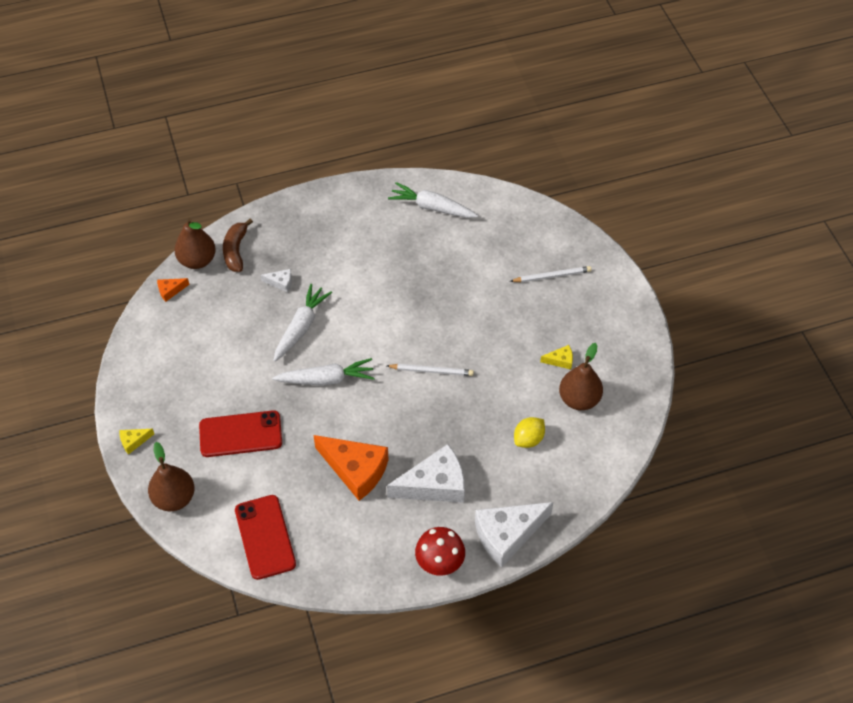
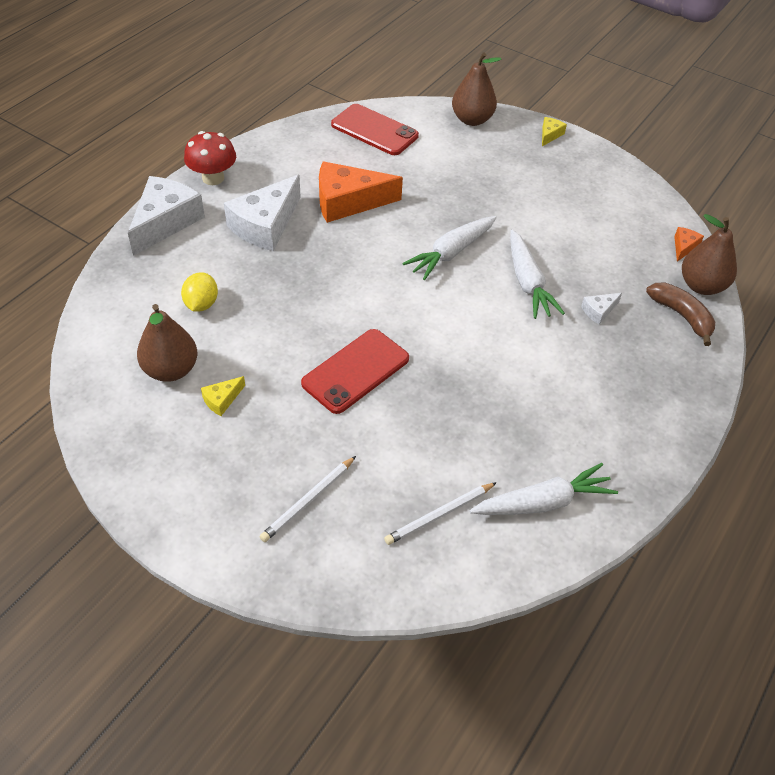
camera: 140 degrees right, 5 degrees down
red phone [199,410,282,457] -> red phone moved to [301,329,409,414]
white pencil [387,364,474,376] -> white pencil moved to [384,482,497,545]

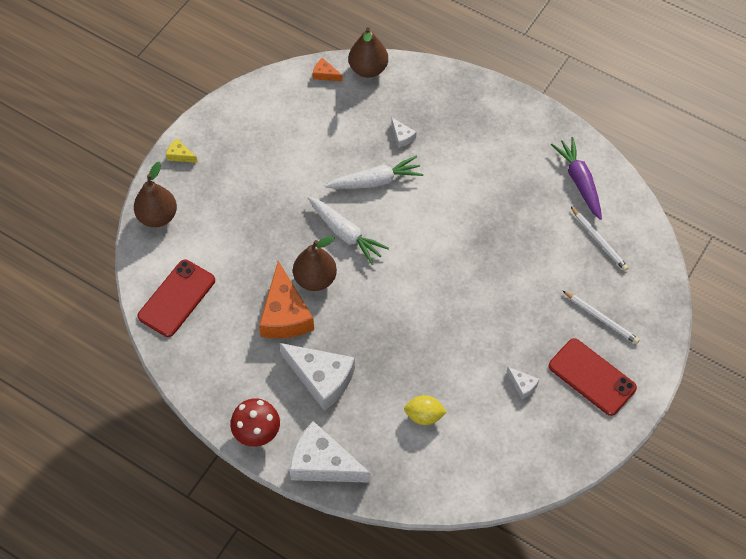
camera: 90 degrees left, 10 degrees up
brown pear [137,304,198,382] -> brown pear moved to [293,236,337,291]
yellow cheese [201,376,245,416] -> white cheese [507,367,539,399]
red phone [301,329,409,414] -> red phone moved to [549,338,637,416]
white carrot [470,463,618,515] -> purple carrot [551,137,602,220]
brown banana [646,282,715,346] -> none

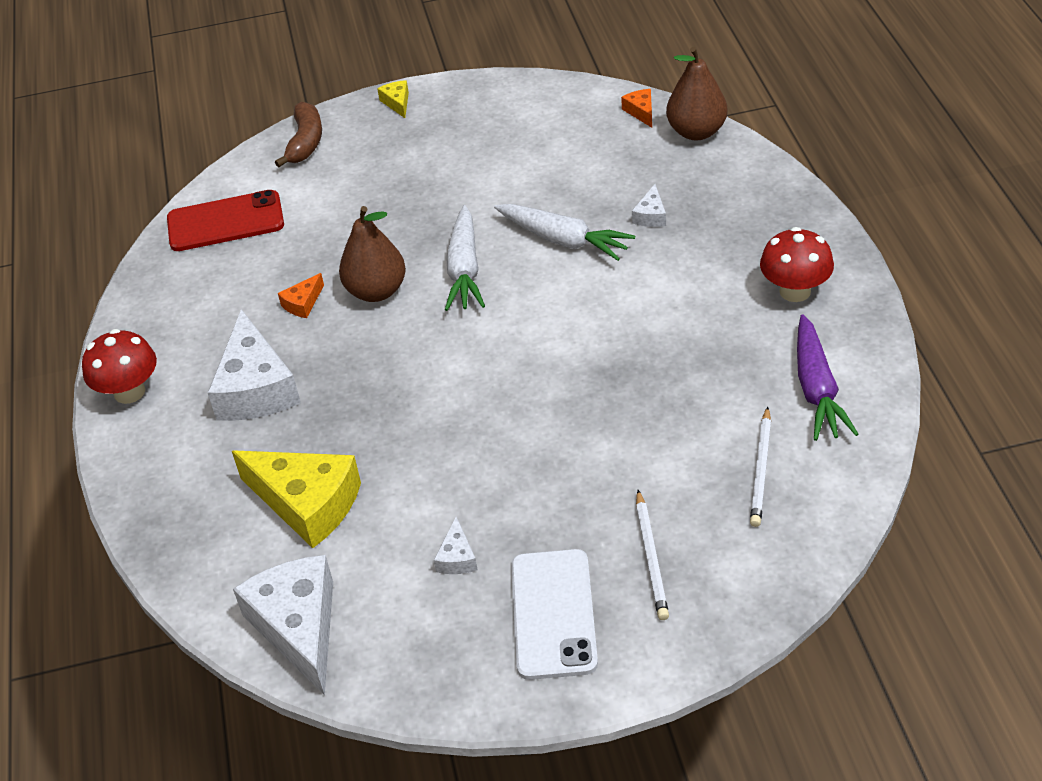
camera: 50 degrees right, 15 degrees down
brown pear [134,162,177,227] -> brown banana [275,102,322,167]
orange cheese [259,261,314,338] -> orange cheese [278,273,324,318], size x0.44
white cheese [289,421,371,483] -> white cheese moved to [233,555,333,696]
yellow lemon [404,395,447,425] -> yellow cheese [232,450,361,548]
red phone [549,338,637,416] -> white phone [511,549,598,680]
purple carrot [551,137,602,220] -> purple carrot turned 150 degrees clockwise [797,314,859,441]
none -> red mushroom [760,227,834,302]

